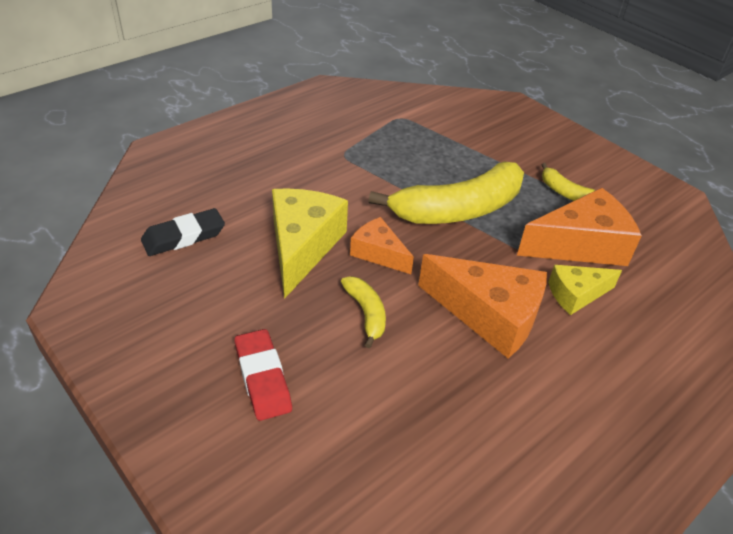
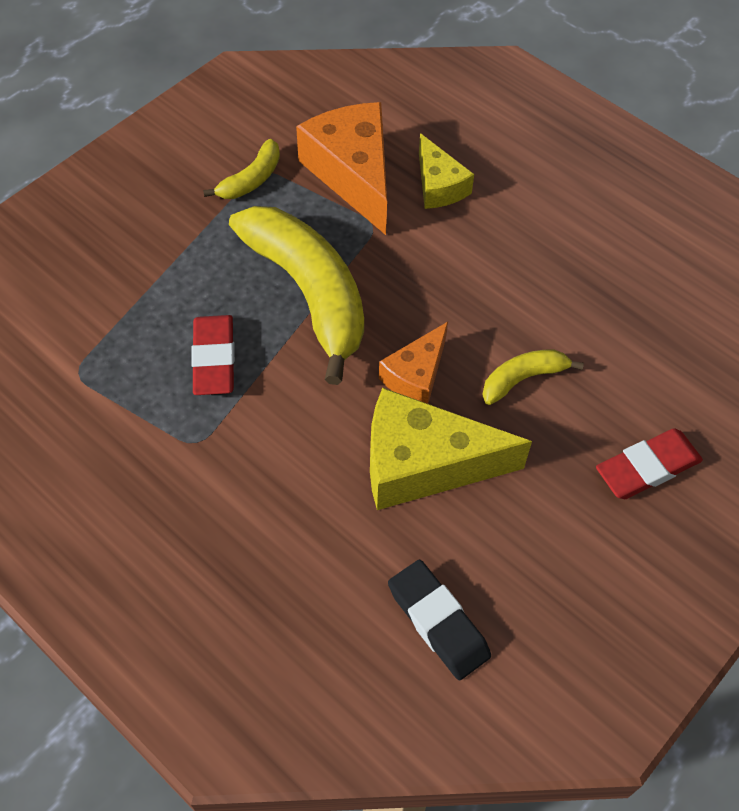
camera: 95 degrees left, 15 degrees up
orange cheese [418,254,547,358] -> none
none -> red eraser [191,315,235,395]

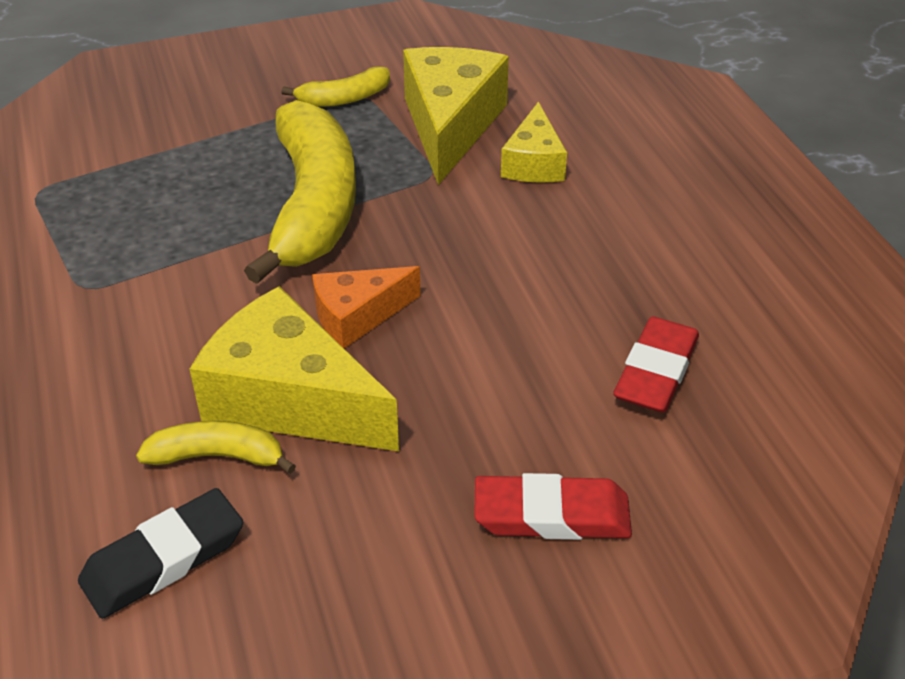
camera: 30 degrees right, 15 degrees down
red eraser [191,315,235,395] -> red eraser moved to [613,316,699,413]
orange cheese [296,102,387,235] -> yellow cheese [403,47,509,185]
black eraser [388,560,491,680] -> black eraser turned 60 degrees clockwise [78,488,243,619]
yellow banana [482,349,584,405] -> yellow banana moved to [136,421,296,474]

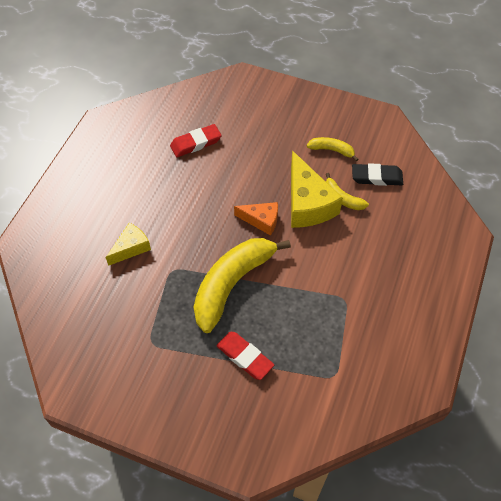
camera: 140 degrees left, 15 degrees up
yellow banana [281,67,390,107] -> yellow banana moved to [307,137,359,161]
yellow cheese [403,47,509,185] -> none
red eraser [474,473,632,540] -> red eraser moved to [216,332,274,380]

